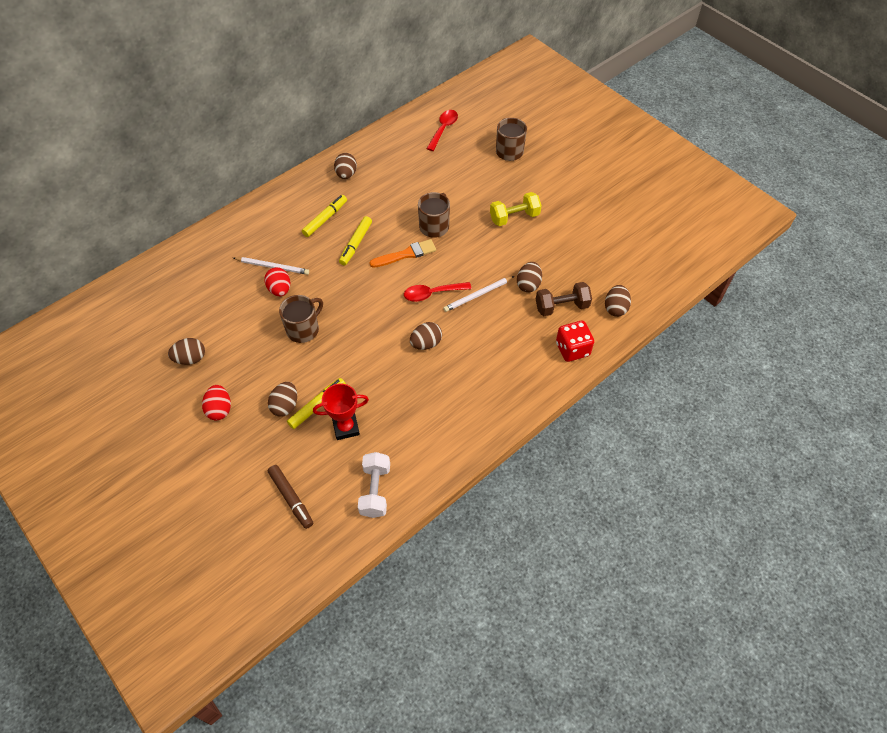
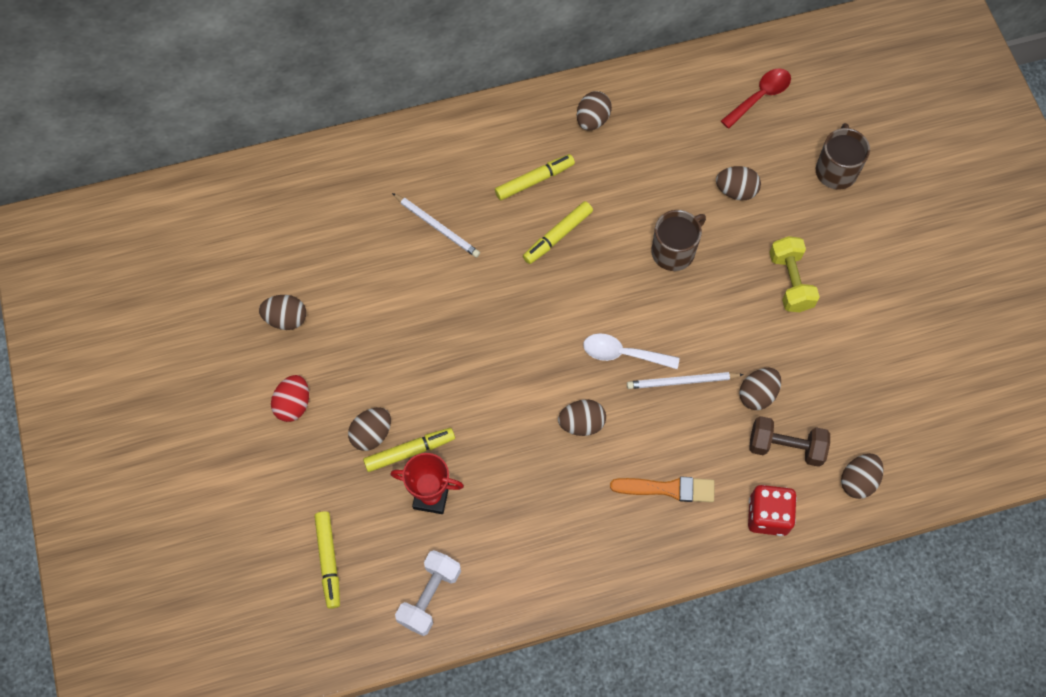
camera: 25 degrees right, 10 degrees up
red egg [264,267,290,296] -> none
brown marker [268,465,313,529] -> yellow marker [314,511,340,609]
brown mug [279,295,323,343] -> none
orange brush [369,239,436,268] -> orange brush moved to [610,477,714,502]
red spoon [404,282,471,302] -> white spoon [583,333,680,369]
yellow dumbbell [490,192,542,226] -> yellow dumbbell turned 75 degrees clockwise [769,236,820,312]
none -> brown egg [716,166,761,200]

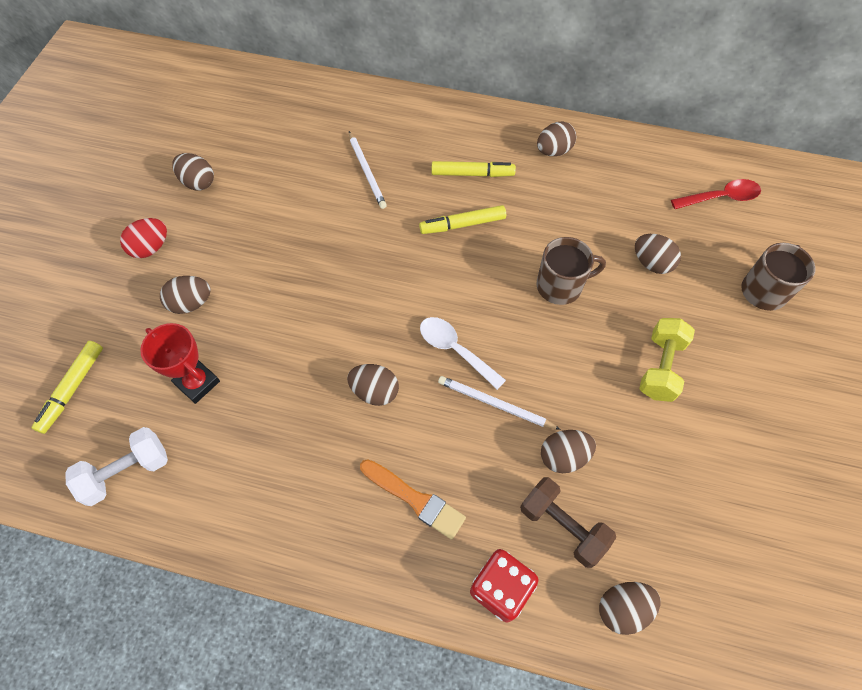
camera: 30 degrees right, 5 degrees down
yellow marker [363,428,455,472] -> none

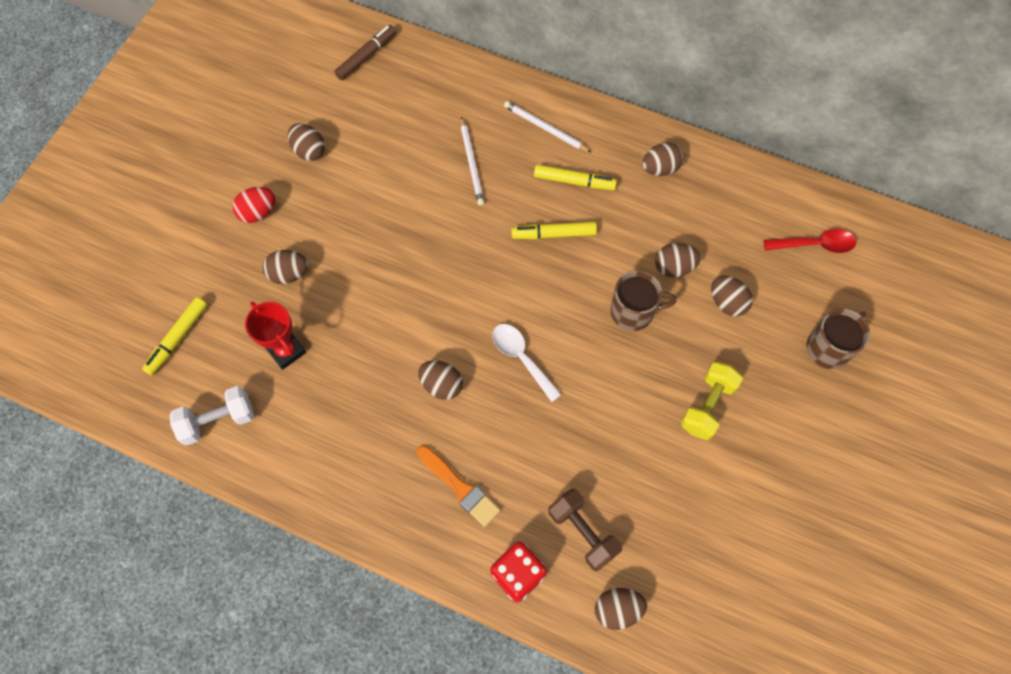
camera: 10 degrees right, 5 degrees up
white pencil [438,376,561,430] -> white pencil moved to [504,101,592,153]
brown egg [541,430,596,473] -> brown egg moved to [655,243,701,277]
none -> brown marker [334,25,396,80]

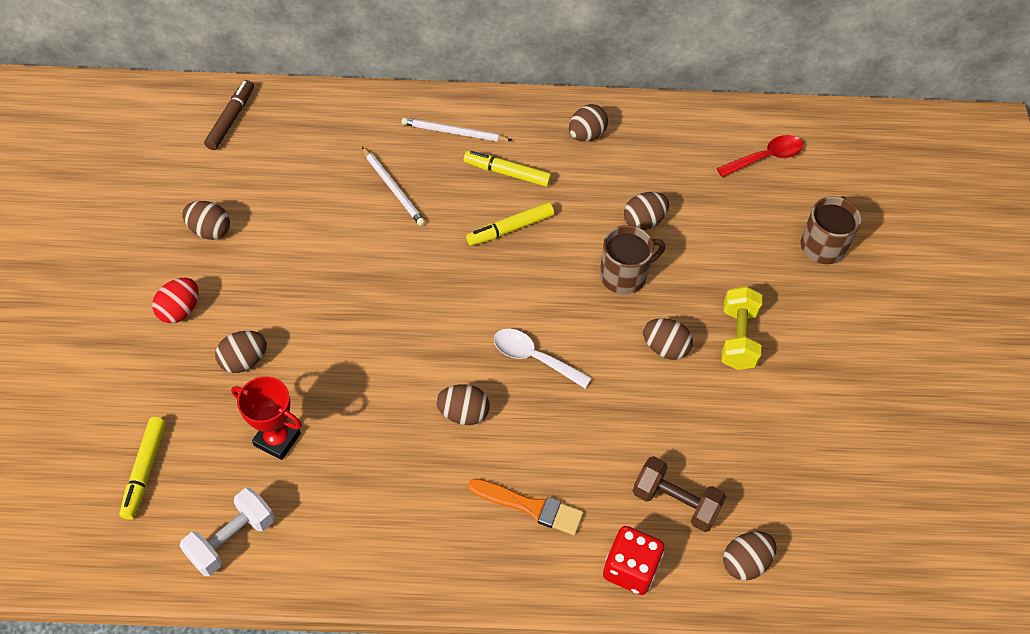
camera: 25 degrees left, 10 degrees down
yellow marker [534,164,617,190] -> yellow marker turned 150 degrees counterclockwise [464,151,552,187]
brown egg [711,276,753,316] -> brown egg moved to [643,318,693,360]

